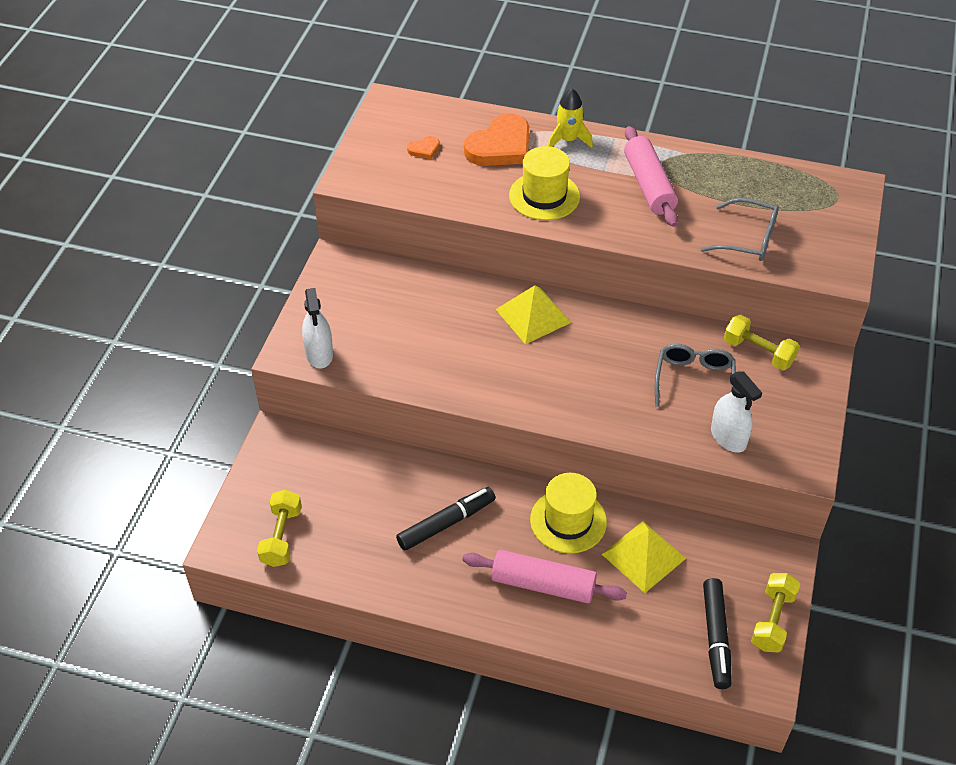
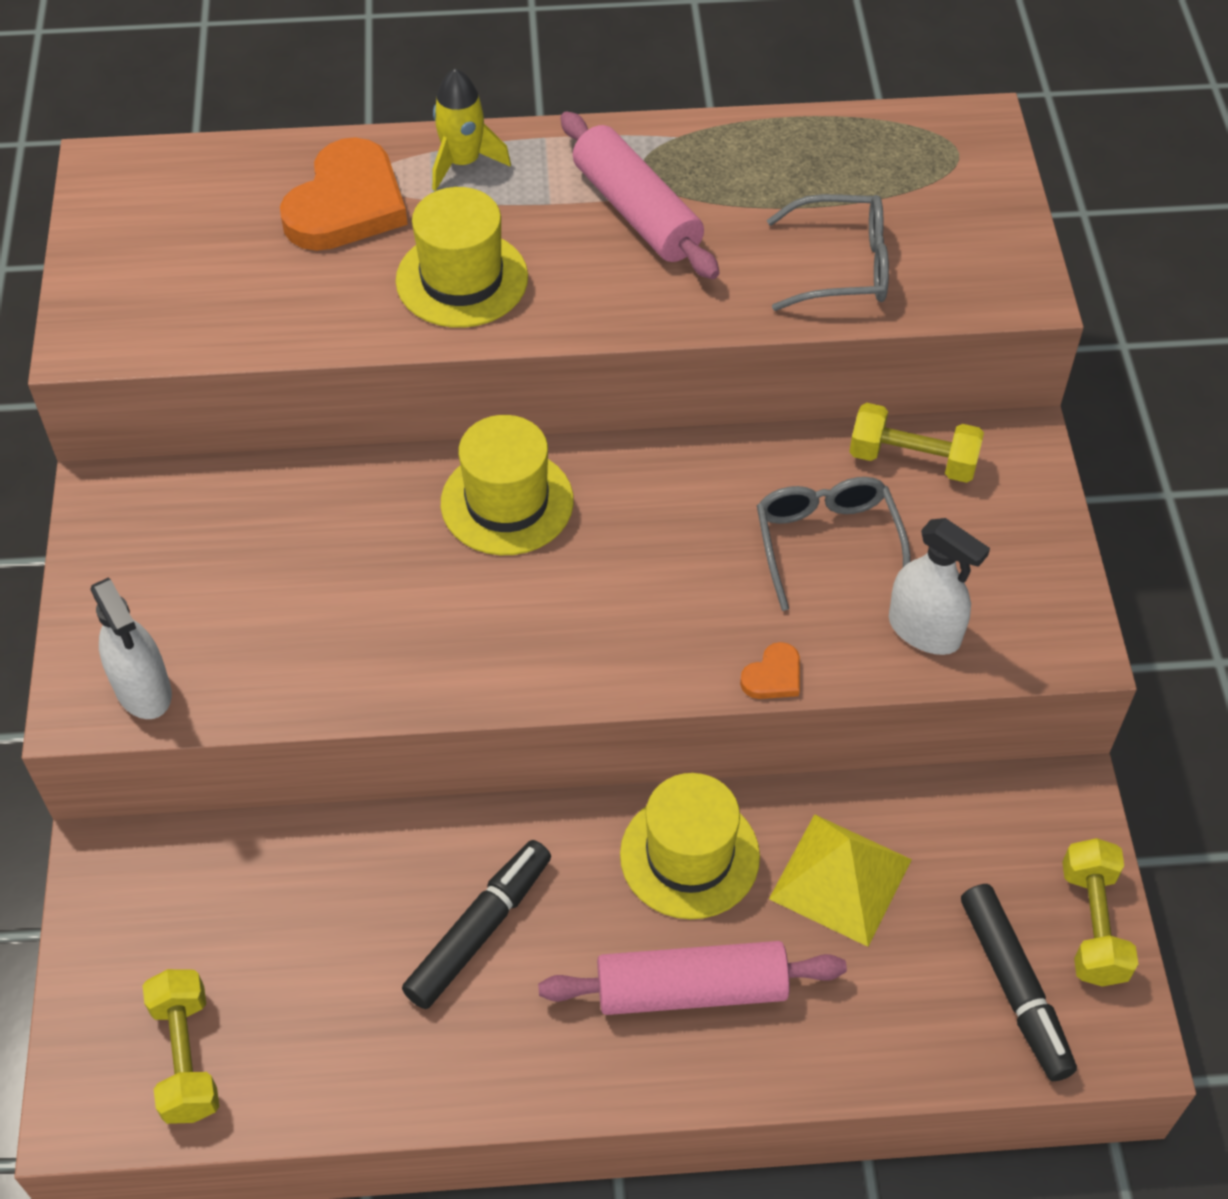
camera: 20 degrees left, 5 degrees up
orange heart [407,136,440,159] -> orange heart moved to [740,642,800,699]
yellow pyramid [495,285,572,344] -> yellow hat [441,415,574,555]

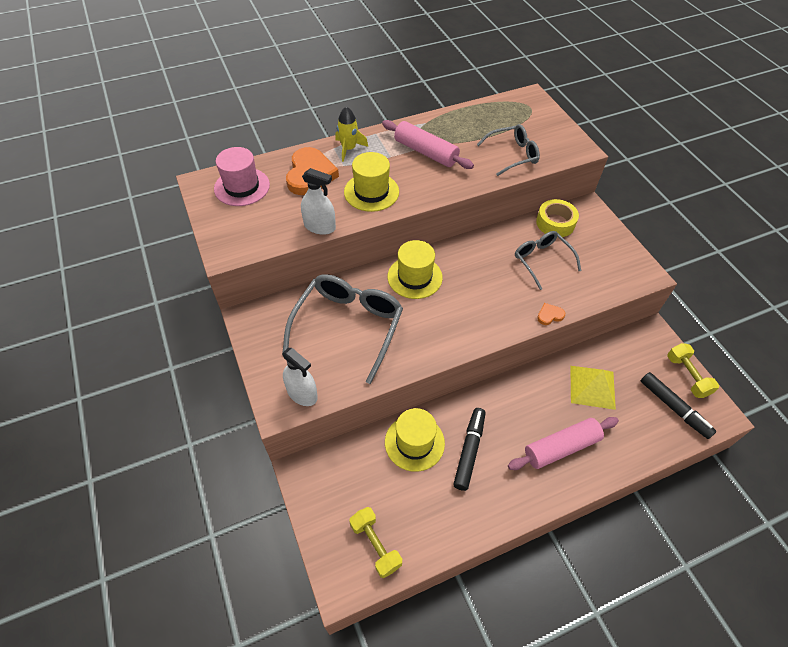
camera: 20 degrees left, 0 degrees up
yellow hat [620,773,760,919] -> yellow hat moved to [385,408,445,472]
orange heart [740,642,800,699] -> orange heart turned 135 degrees counterclockwise [537,303,565,325]
yellow dumbbell [849,403,984,483] -> yellow tape [536,199,579,237]
white spray bottle [889,518,990,655] -> white spray bottle moved to [301,168,336,235]
none -> pink hat [214,147,270,206]
none -> grey glasses [282,274,403,384]

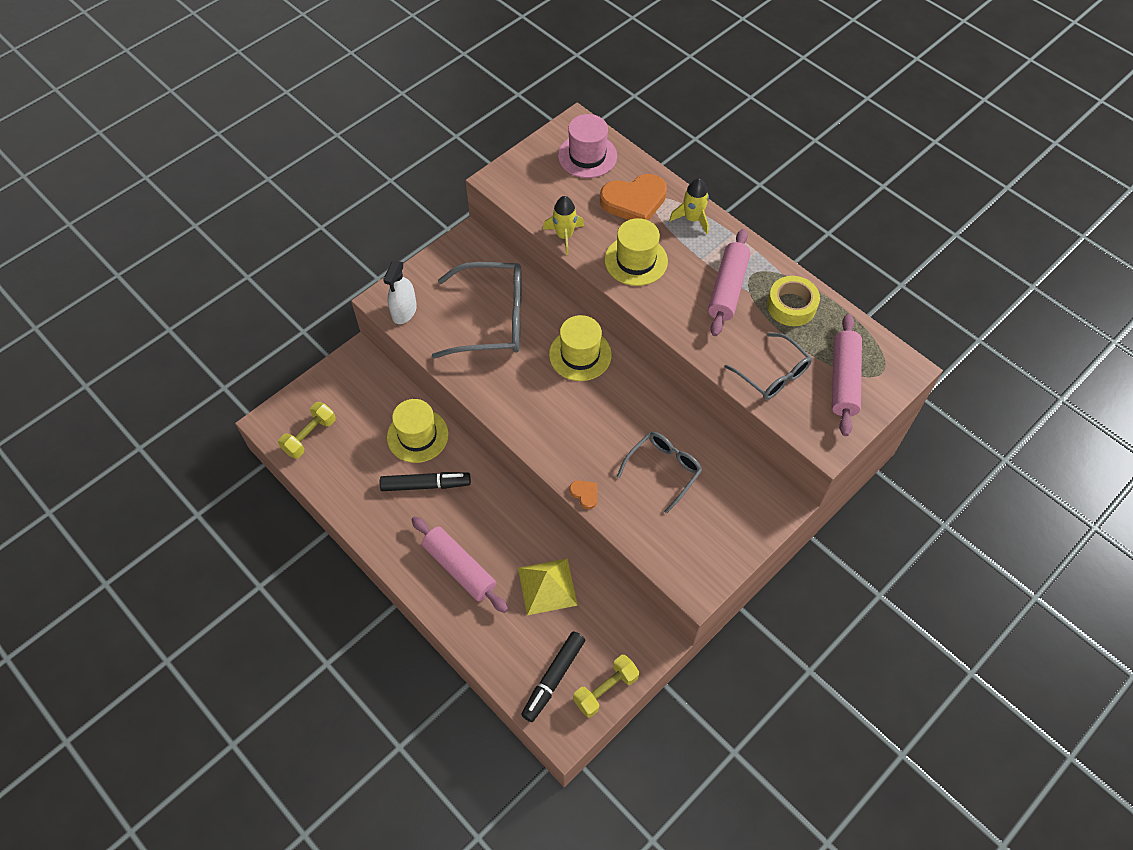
camera: 70 degrees right, 5 degrees up
white spray bottle [301,168,336,235] -> yellow rocket [543,196,584,255]
yellow tape [536,199,579,237] -> yellow tape moved to [767,276,820,326]
none -> pink rolling pin [832,314,862,436]

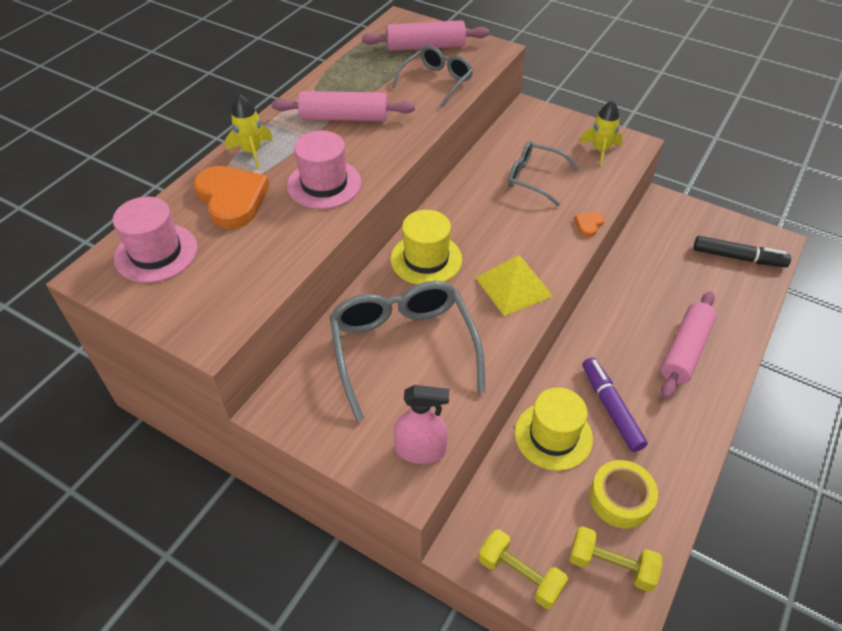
camera: 105 degrees left, 10 degrees down
black marker [380,472,471,491] -> purple marker [583,357,648,452]
white spray bottle [383,260,417,324] -> pink spray bottle [394,385,449,464]
yellow pyramid [518,559,578,615] -> yellow pyramid moved to [475,255,553,316]
yellow rocket [543,196,584,255] -> yellow rocket moved to [580,100,623,166]
yellow dumbbell [573,655,639,717] -> yellow dumbbell moved to [478,529,568,609]
yellow hat [605,218,668,286] -> pink hat [287,131,362,209]
yellow tape [767,276,820,326] -> yellow tape moved to [590,460,658,528]

